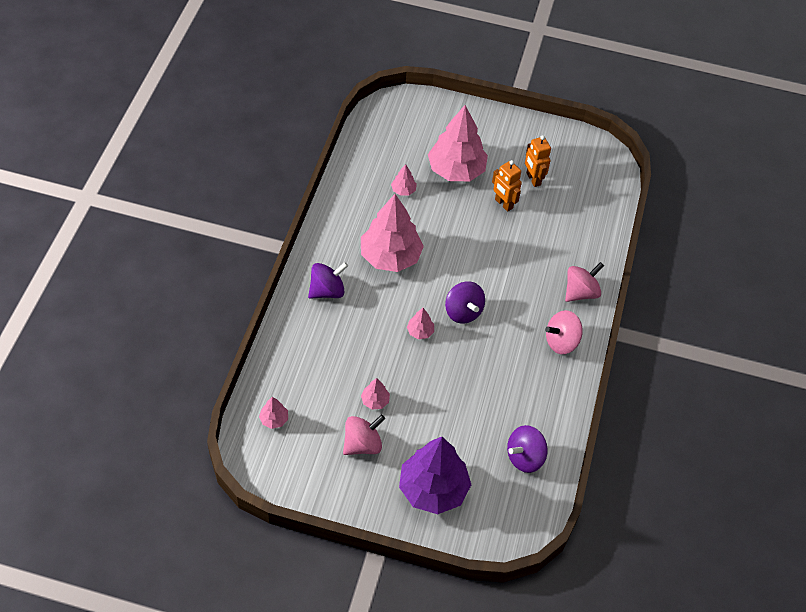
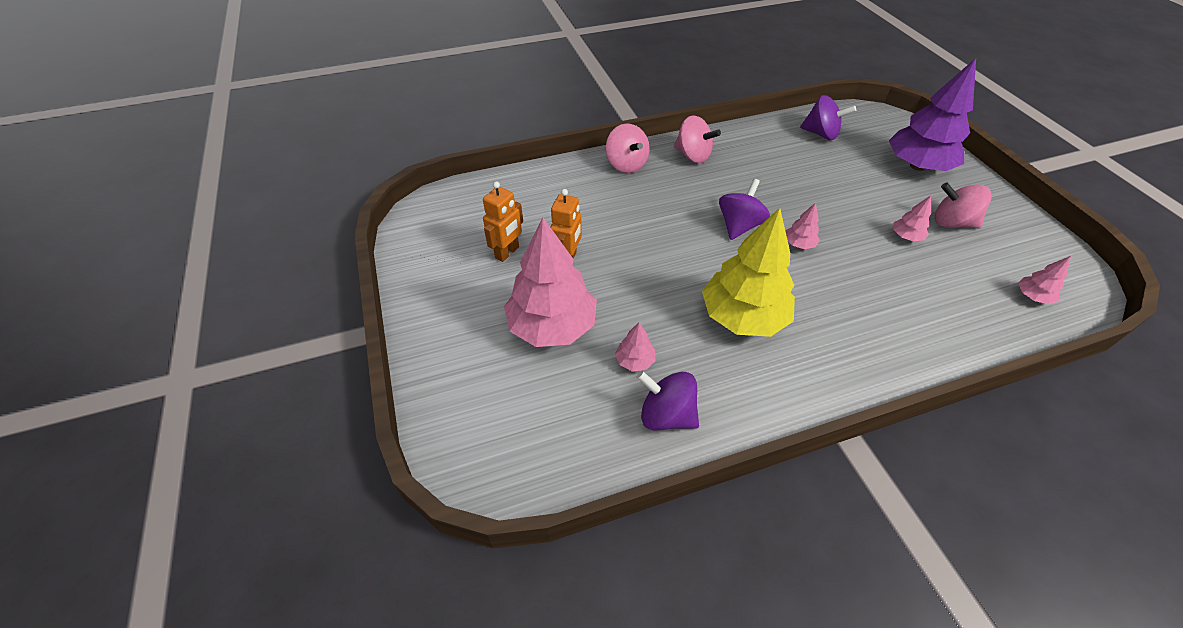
camera: 120 degrees left, 5 degrees down
purple spinning top [308,262,348,299] -> purple spinning top moved to [637,371,699,431]
pink tree [361,194,424,272] -> yellow tree [702,208,795,337]
pink spinning top [565,262,604,302] -> pink spinning top turned 135 degrees counterclockwise [606,124,650,173]

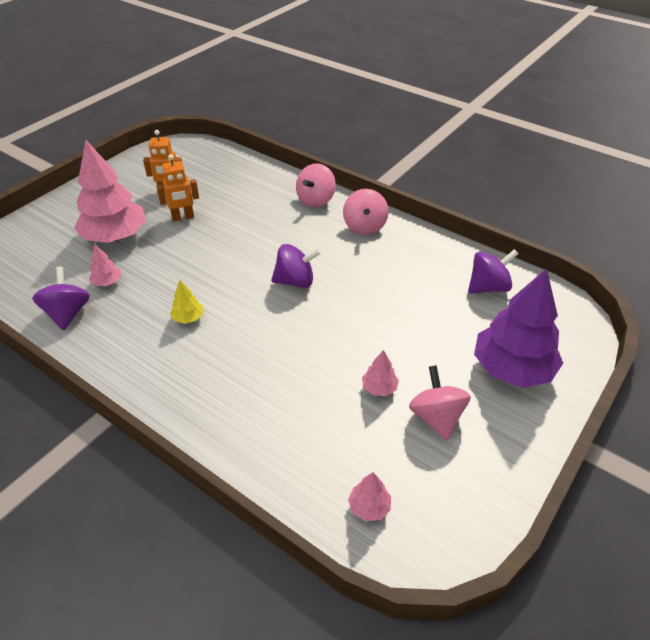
camera: 55 degrees right, 5 degrees down
yellow tree [702,208,795,337] -> yellow tree [170,280,203,324], size x0.42
pink tree [786,203,820,249] -> none
purple spinning top [800,95,856,140] -> purple spinning top turned 105 degrees counterclockwise [468,249,519,294]

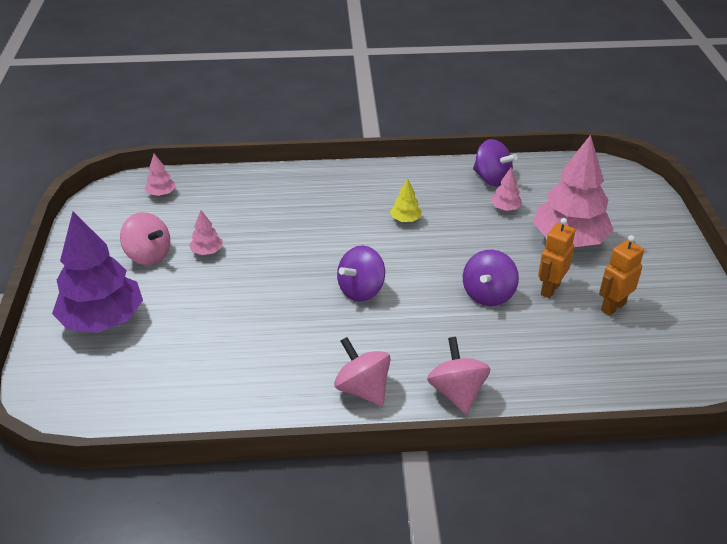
camera: 140 degrees right, 5 degrees down
purple spinning top [468,249,519,294] -> purple spinning top moved to [463,250,519,306]

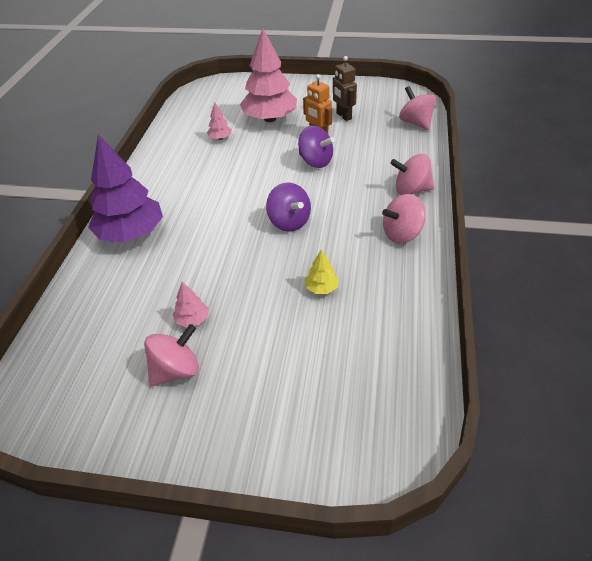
camera: 75 degrees left, 5 degrees up
purple tree [52,211,143,333] -> purple tree moved to [88,135,163,242]
pink tree [145,154,176,196] -> none
yellow tree [390,178,422,222] -> yellow tree moved to [305,249,339,294]
purple spinning top [473,139,517,187] -> none
orange robot [599,235,644,316] -> brown robot [333,56,357,121]
none -> pink spinning top [399,86,436,130]

